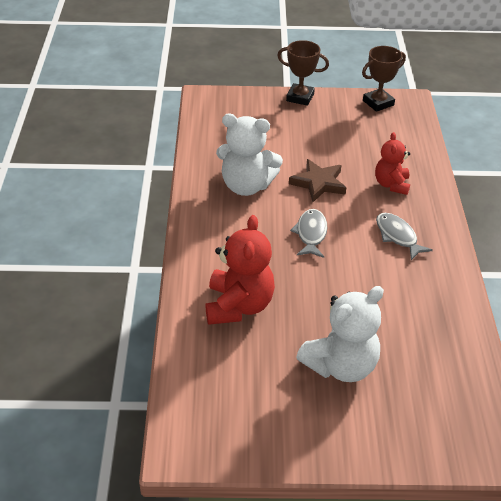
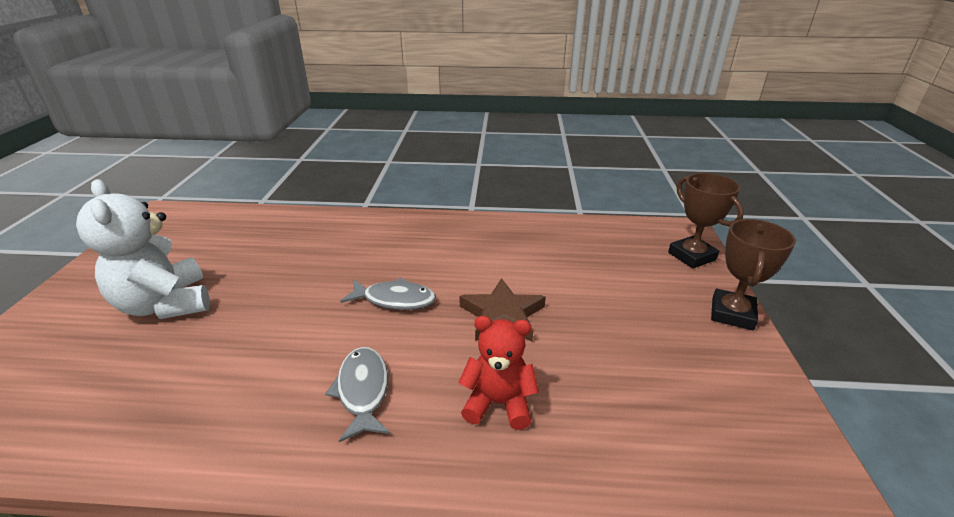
camera: 95 degrees right, 10 degrees down
red teddy bear [205,215,275,325] -> none
white teddy bear [216,114,283,196] -> none
brown trophy [362,46,406,112] -> brown trophy moved to [668,173,744,269]
grey fish [376,213,433,260] -> grey fish turned 75 degrees counterclockwise [325,347,390,442]

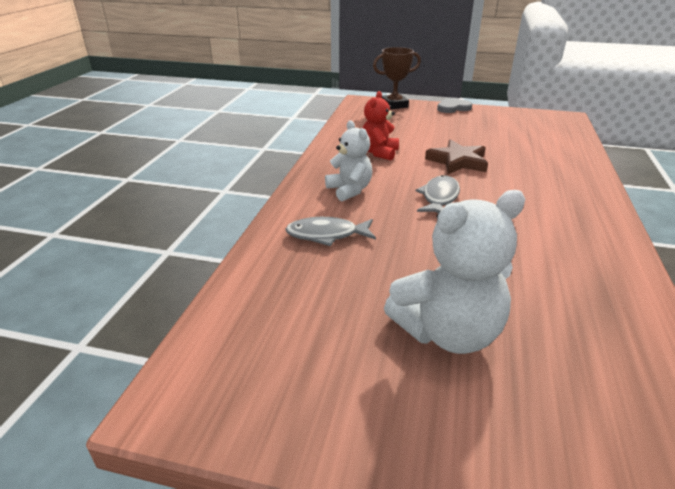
camera: 80 degrees left, 0 degrees up
grey fish [325,347,390,442] -> grey fish moved to [285,217,376,246]
red teddy bear [458,316,539,430] -> red teddy bear moved to [363,91,399,160]
brown trophy [711,219,796,330] -> grey heart [437,98,472,113]
none -> white teddy bear [325,120,372,201]

